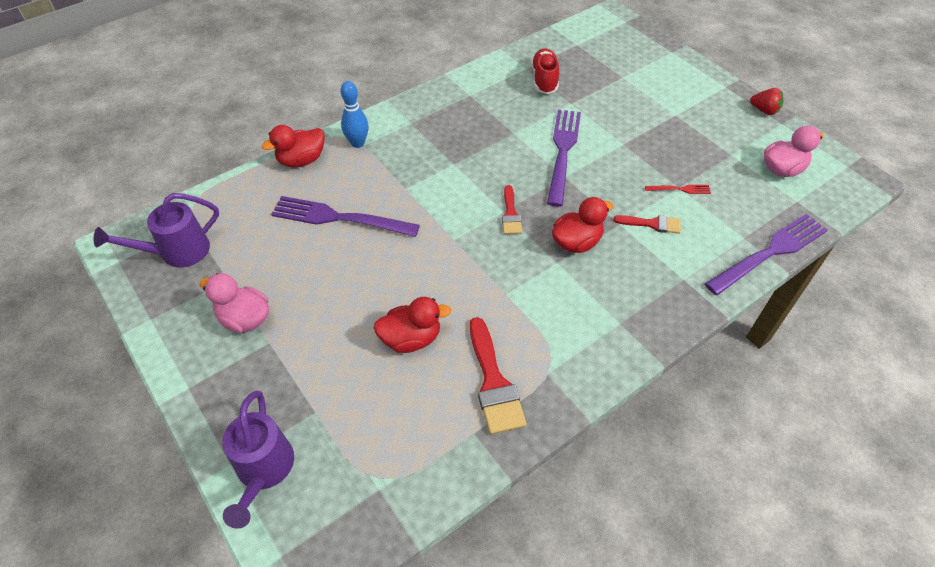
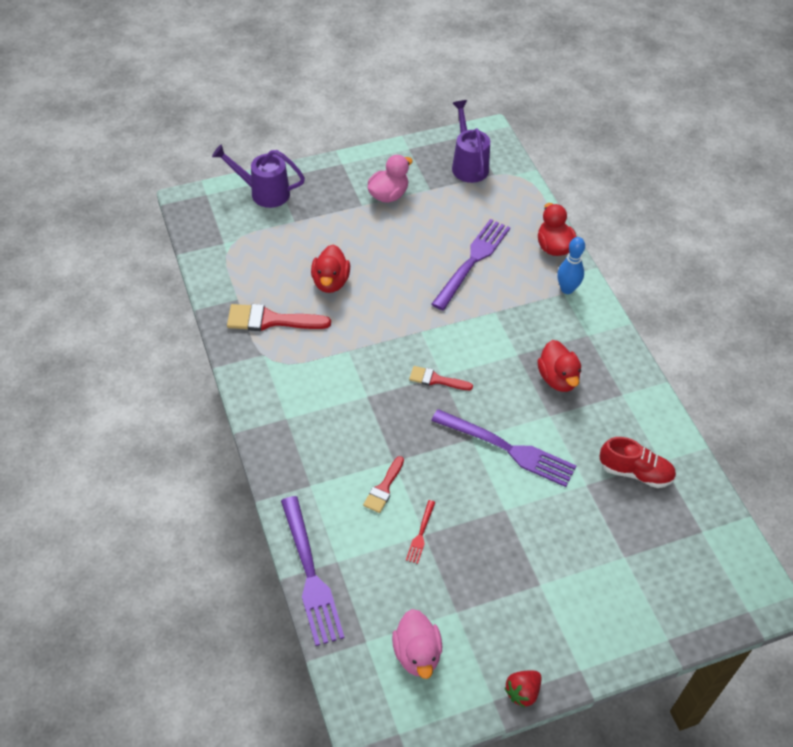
camera: 105 degrees right, 0 degrees up
red duck [552,197,613,253] -> red duck moved to [537,340,581,392]

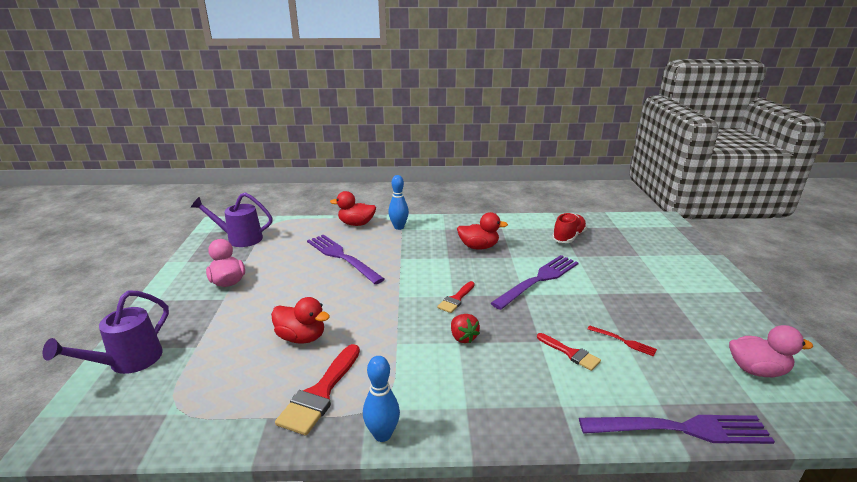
camera: 70 degrees left, 25 degrees down
red strawberry [505,670,541,708] -> red strawberry moved to [451,314,480,343]
none -> blue bowling pin [363,356,400,442]

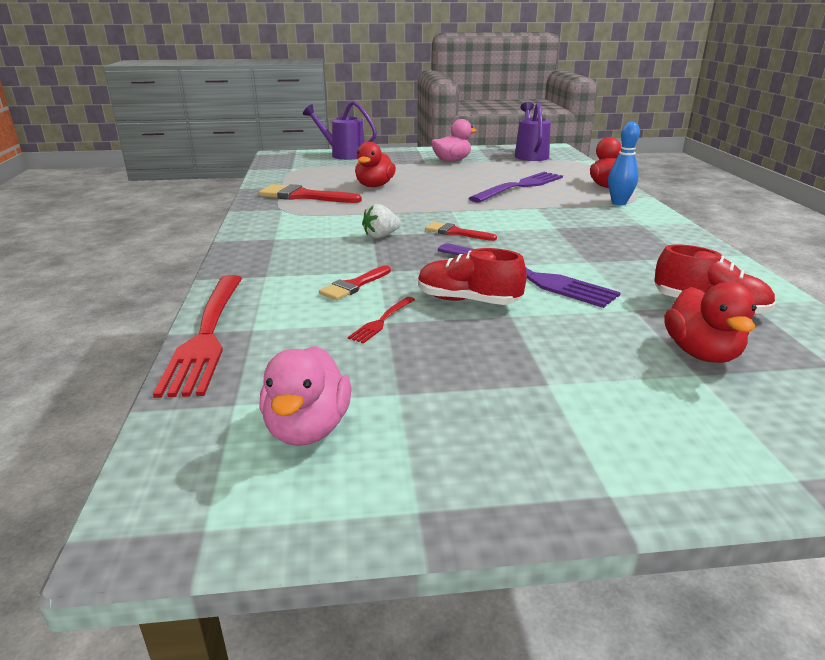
camera: 85 degrees right, 0 degrees up
blue bowling pin [363,356,400,442] -> none
red strawberry [451,314,480,343] -> white strawberry [362,204,401,239]
red duck [457,212,508,250] -> red duck moved to [664,282,757,363]
purple fork [579,415,775,444] -> red fork [153,275,242,398]
none -> red shoe [418,248,527,305]

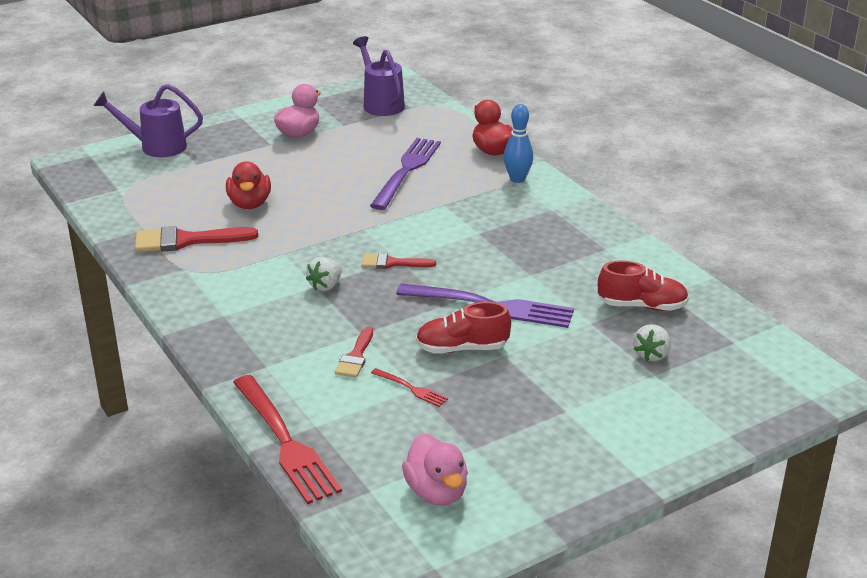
camera: 25 degrees left, 5 degrees up
red fork [348,297,415,343] -> red fork turned 60 degrees counterclockwise [371,368,448,407]
red duck [664,282,757,363] -> white strawberry [633,324,671,361]

